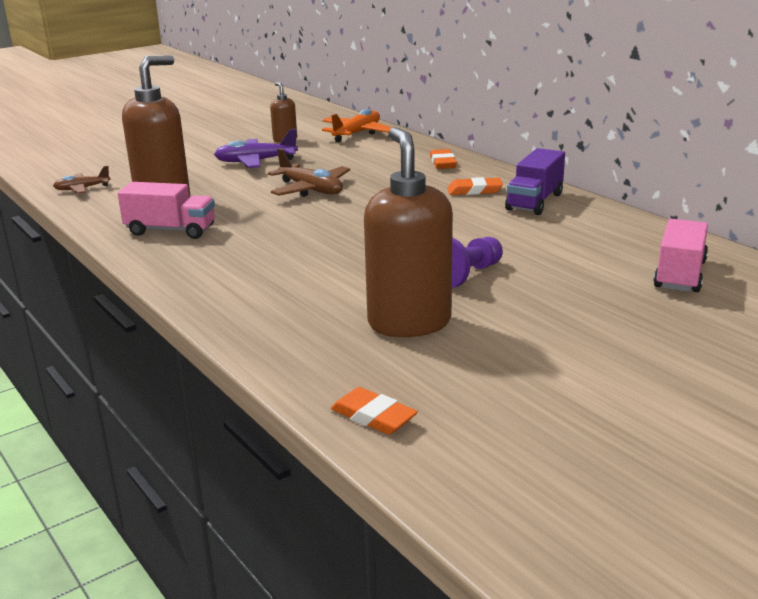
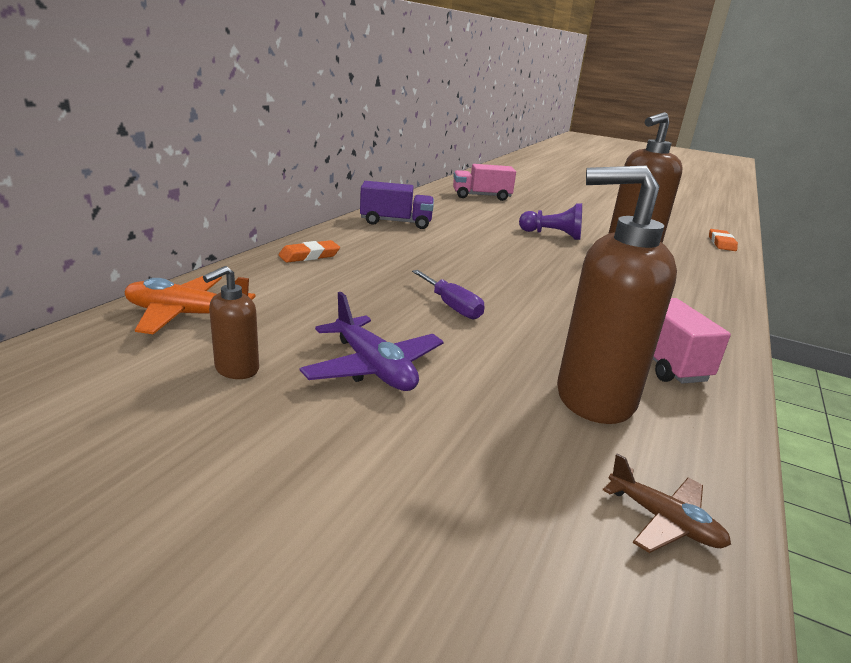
camera: 120 degrees left, 0 degrees up
brown plane [268,148,350,197] -> purple screwdriver [412,270,485,319]
orange eraser [448,177,503,195] -> none

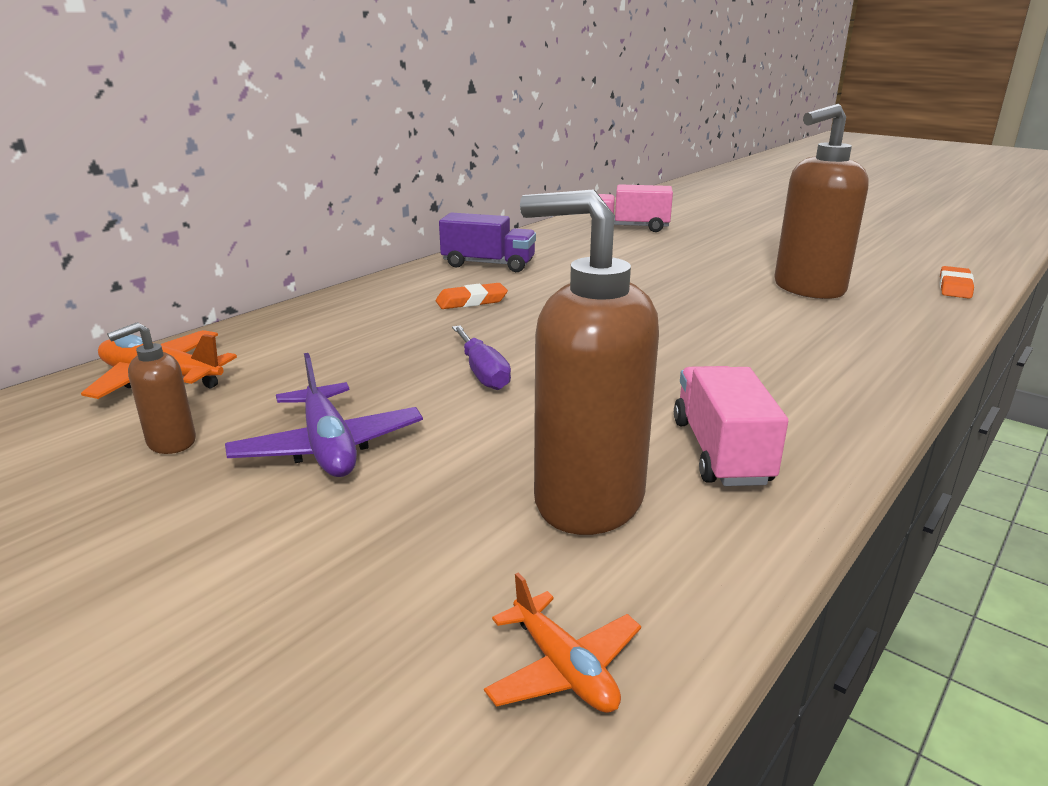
camera: 15 degrees right, 0 degrees up
orange eraser [279,240,340,262] -> orange eraser moved to [436,283,508,309]
purple pawn [519,203,582,240] -> none
brown plane [603,453,731,553] -> orange plane [484,573,641,713]

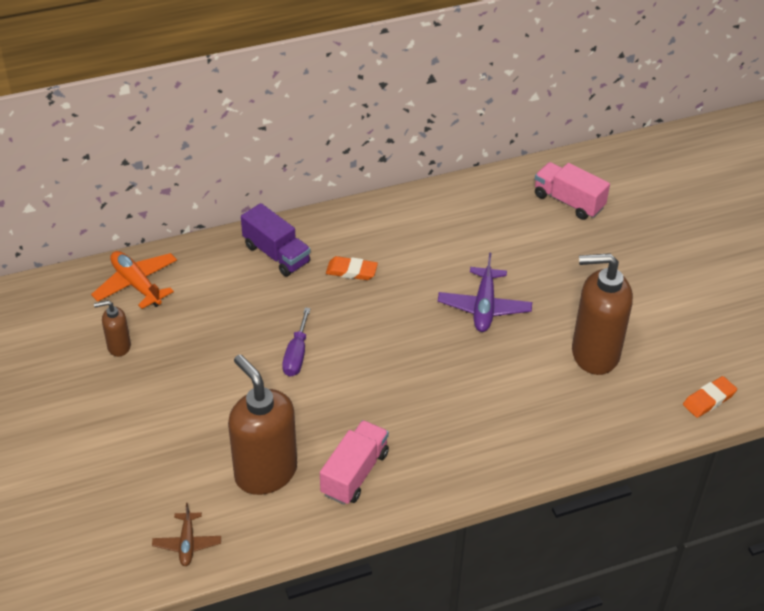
camera: 30 degrees right, 20 degrees up
purple plane [225,353,423,477] -> purple plane moved to [438,253,532,332]
purple truck [439,213,536,272] -> purple truck moved to [241,203,311,277]
orange plane [484,573,641,713] -> brown plane [152,503,221,566]

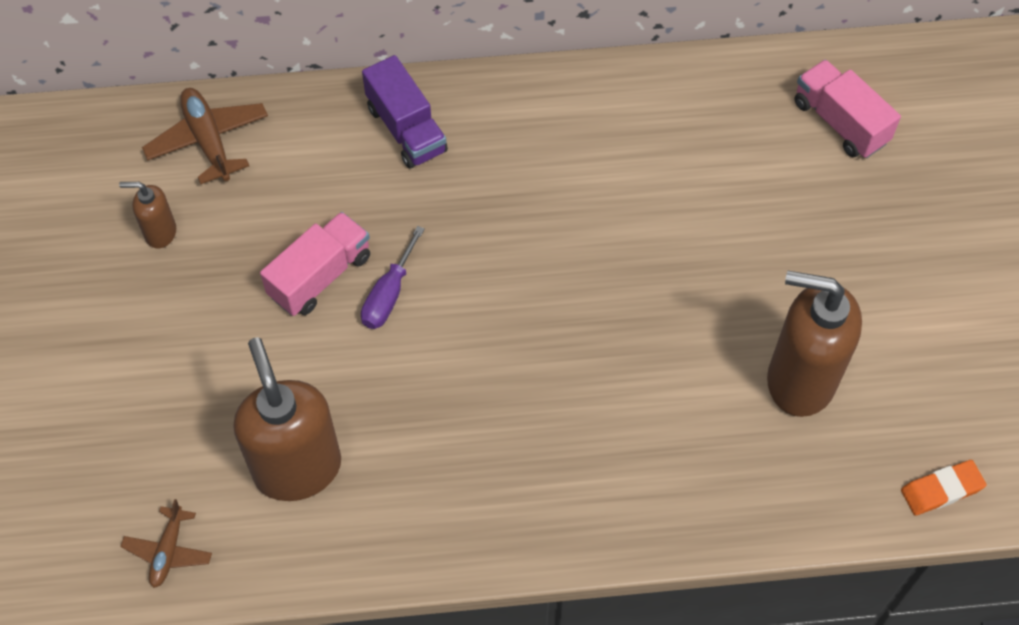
camera: 15 degrees right, 15 degrees up
orange plane [91,251,177,309] -> brown plane [142,88,268,184]
pink truck [320,420,389,505] -> pink truck moved to [260,212,370,316]
orange eraser [326,256,378,280] -> none
purple plane [438,253,532,332] -> none

